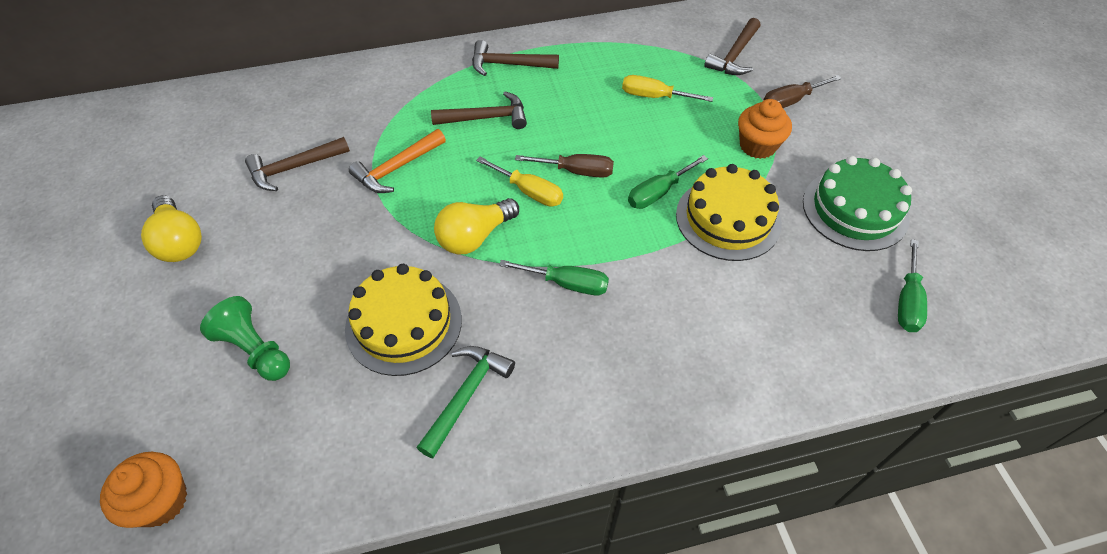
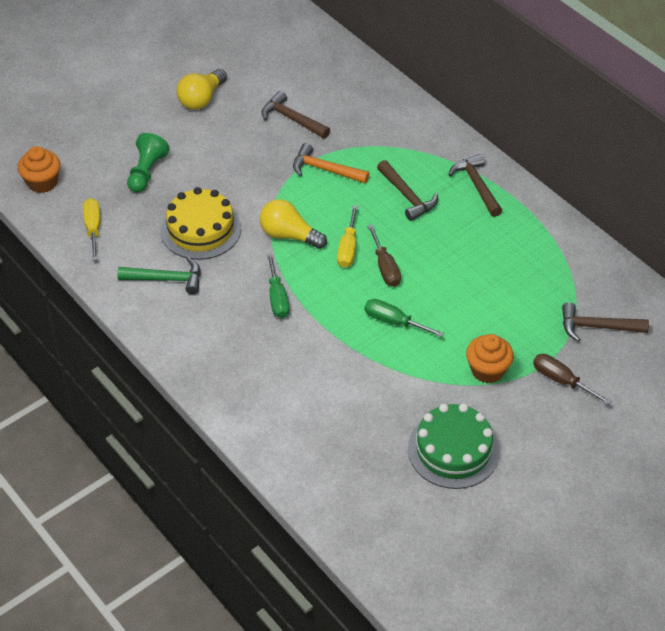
camera: 65 degrees right, 5 degrees down
yellow screwdriver [622,75,713,102] -> yellow screwdriver moved to [83,198,100,260]
yellow cake [676,164,782,261] -> none
green screwdriver [898,239,927,332] -> none

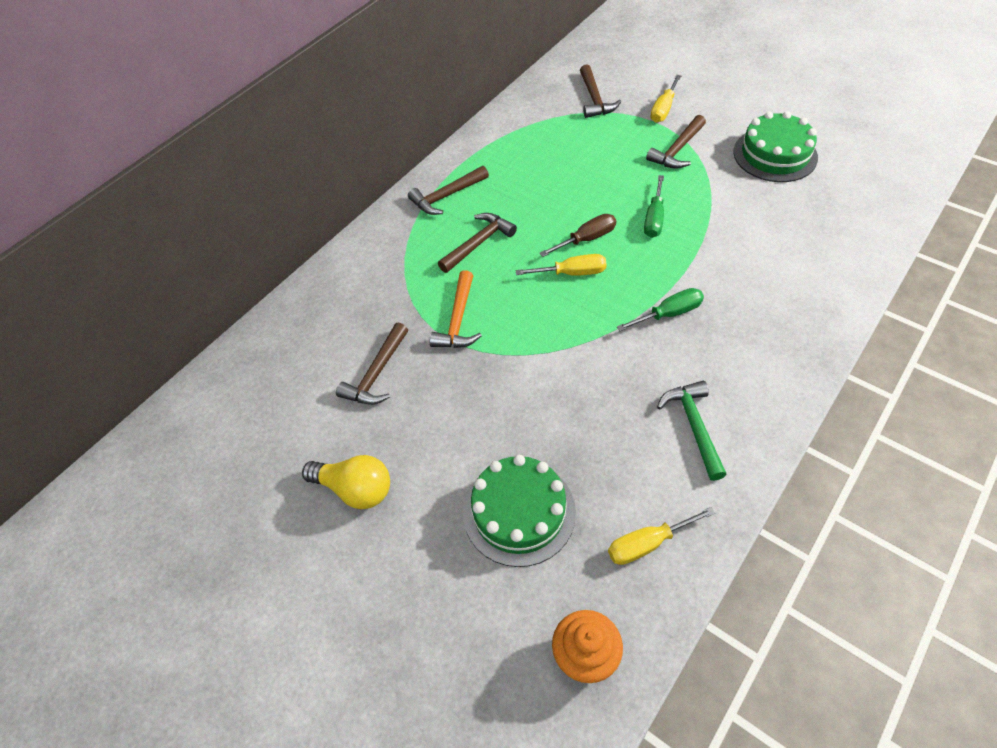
camera: 100 degrees left, 5 degrees up
green pawn [127,133,170,193] -> green cake [463,455,576,567]
yellow cake [160,187,241,260] -> none
yellow light bulb [260,199,327,249] -> none
orange cupcake [466,334,514,383] -> brown hammer [646,115,706,169]
brown screwdriver [533,354,611,405] -> yellow screwdriver [650,75,681,123]

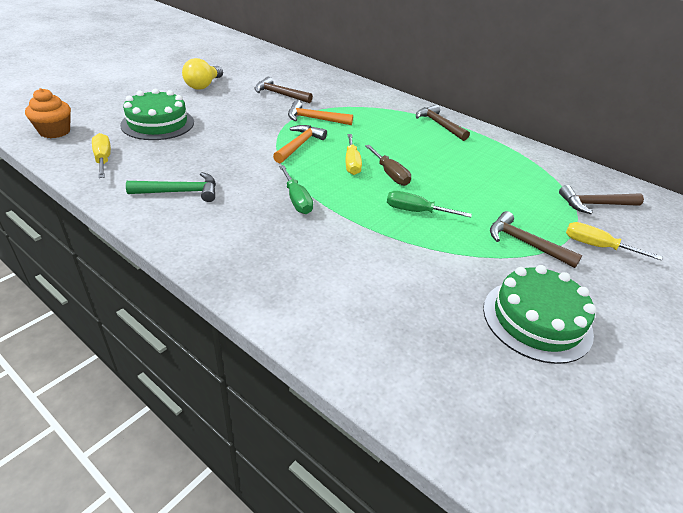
camera: 85 degrees right, 15 degrees down
brown hammer [438,213,517,273] -> none
none -> orange hammer [273,125,327,163]

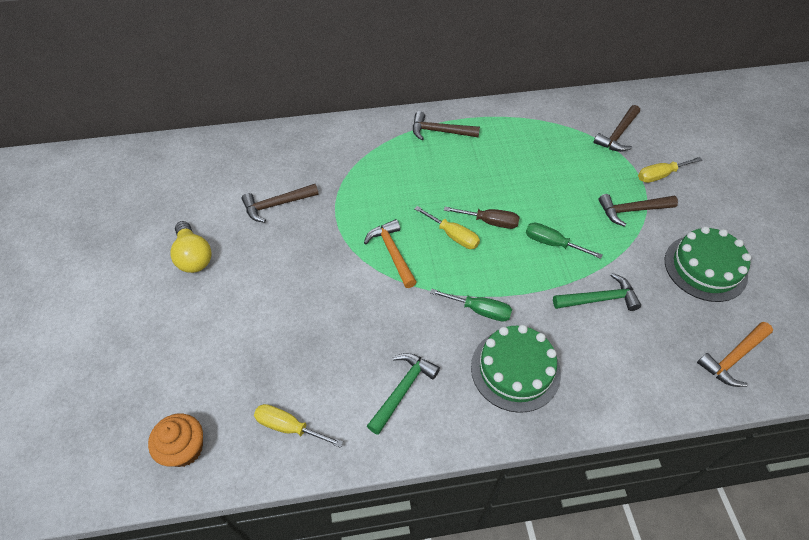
camera: 45 degrees left, 15 degrees up
green cake [120,89,194,140] -> green cake moved to [471,325,561,413]
orange hammer [288,101,353,125] -> orange hammer moved to [697,322,773,387]
green screwdriver [387,191,472,217] -> green screwdriver turned 60 degrees clockwise [526,222,602,259]
none -> green hammer [553,273,641,311]

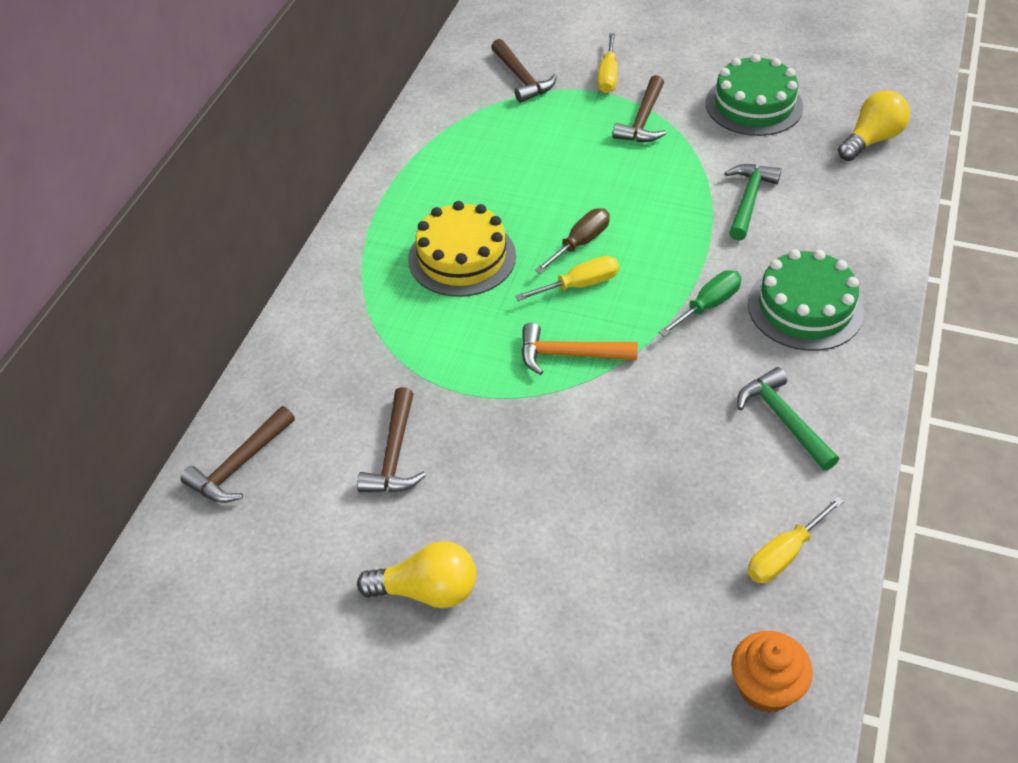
camera: 60 degrees left, 5 degrees down
brown hammer [413,111,480,140] -> brown hammer moved to [180,406,295,503]
green screwdriver [526,222,602,259] -> none
orange hammer [697,322,773,387] -> yellow light bulb [838,90,910,161]
none -> yellow cake [408,201,516,297]

